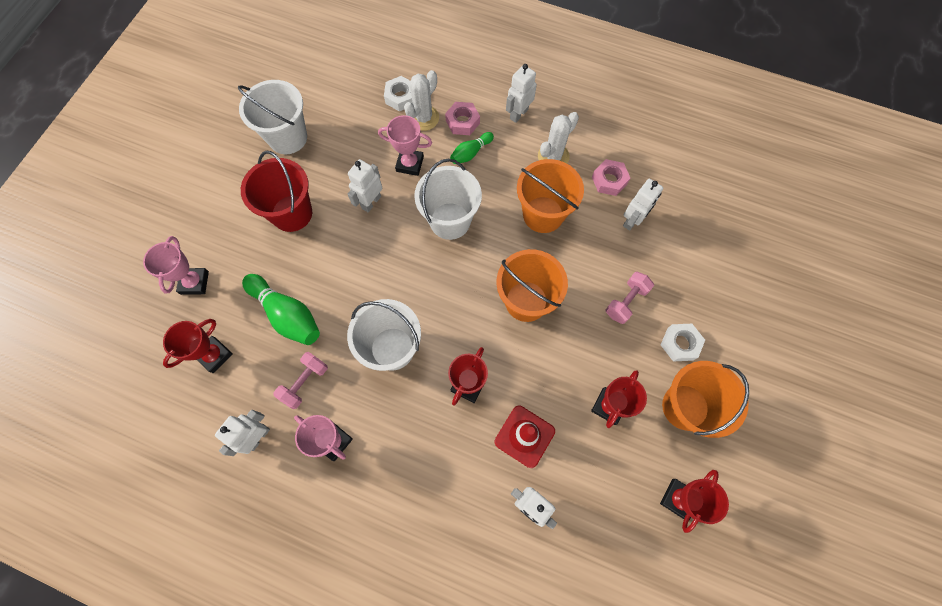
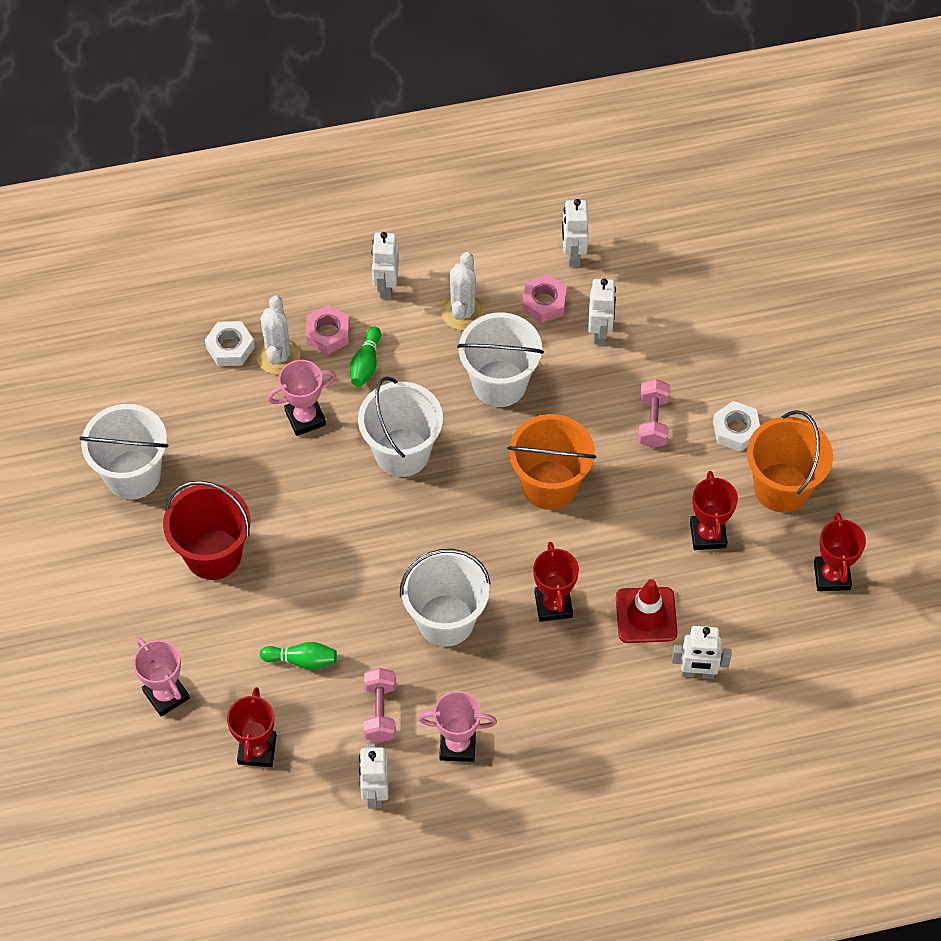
camera: 35 degrees left, 10 degrees down
green bowling pin [242,274,320,345] -> green bowling pin [260,642,337,670], size x0.57
white robot [348,159,383,212] -> white robot moved to [562,199,589,266]
orange bucket [517,159,584,233] -> white bucket [457,313,544,407]

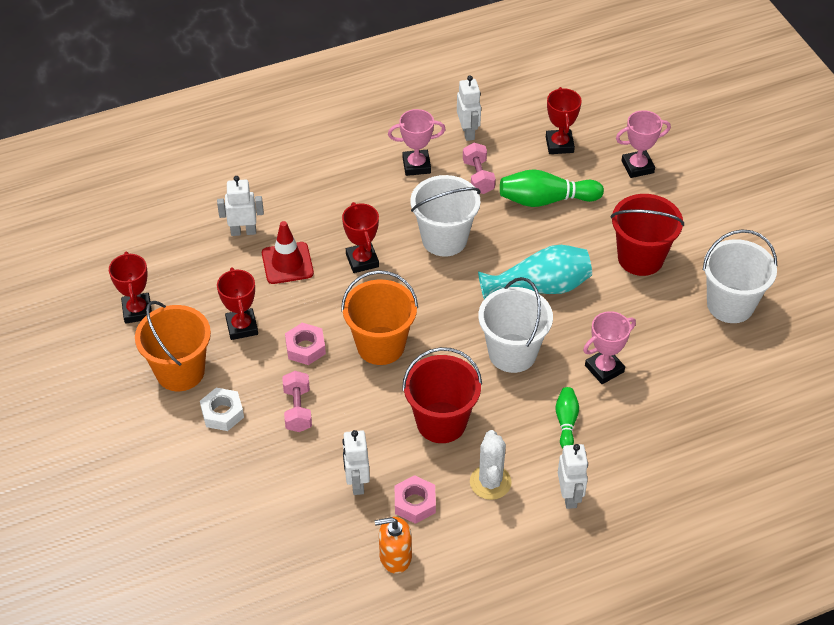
camera: 170 degrees right, 10 degrees down
pink trophy [134,638,190,717] -> pink trophy turned 60 degrees counterclockwise [616,110,671,178]
white nut [205,321,255,366] -> none
white cactus [257,296,300,374] -> none
green bowling pin [260,642,337,670] -> green bowling pin [500,169,604,207], size x1.76
pink nut [306,305,350,355] -> pink nut moved to [285,323,326,365]
white bucket [457,313,544,407] -> red bucket [402,347,482,443]
white robot [562,199,589,266] -> orange soap dispenser [375,517,412,574]
none -> turquoise vase [478,245,592,299]

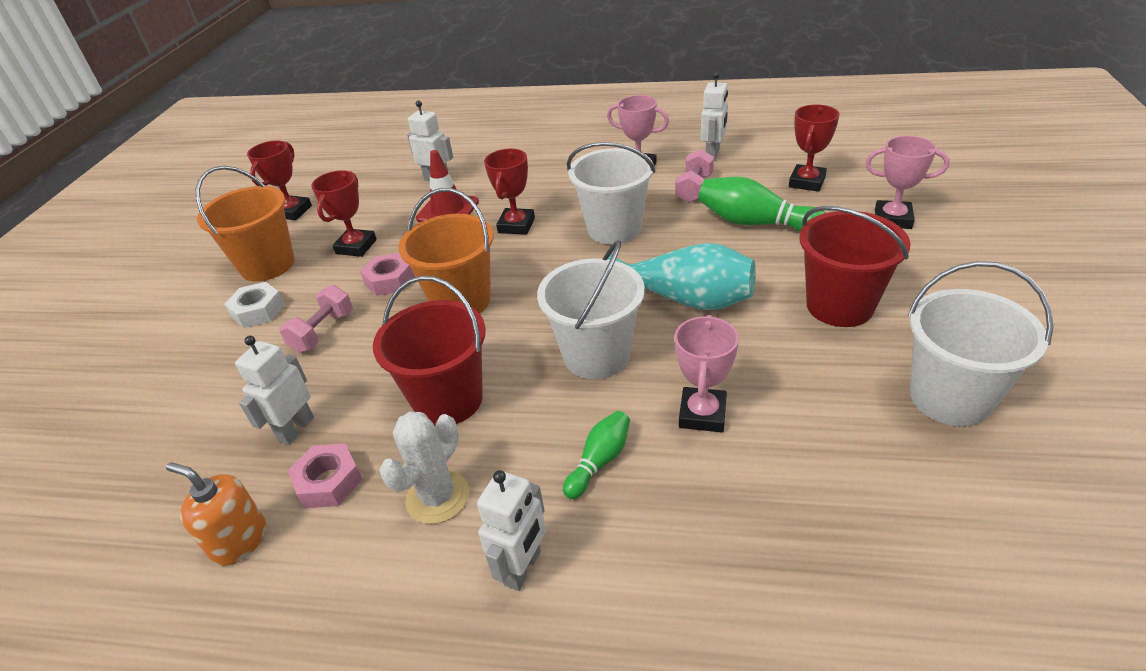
camera: 35 degrees right, 10 degrees down
pink trophy [583,311,636,384] -> pink trophy turned 75 degrees counterclockwise [675,315,739,432]

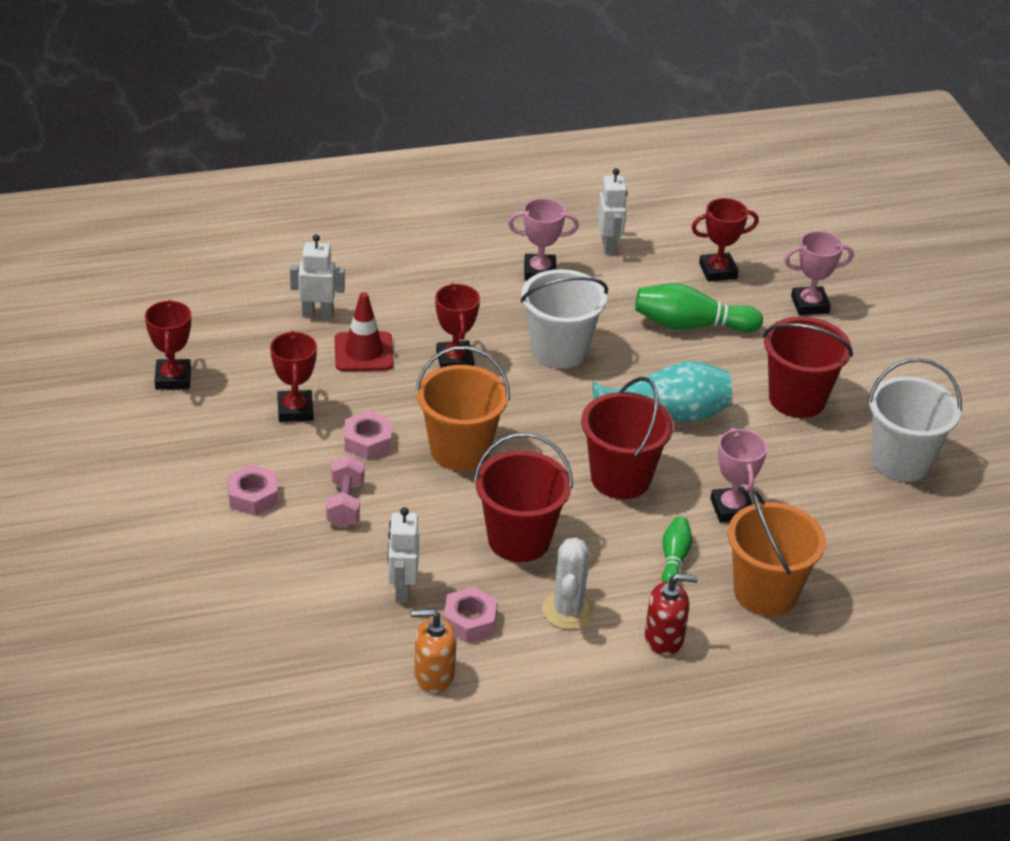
camera: 30 degrees left, 0 degrees up
orange bucket [196,166,295,281] -> orange bucket moved to [728,490,826,616]
white nut [225,282,285,328] -> pink nut [227,465,278,516]
white robot [477,470,546,591] -> red soap dispenser [645,573,698,655]
white bucket [537,240,645,379] -> red bucket [581,377,674,499]
pink dumbbell [675,149,714,203] -> none
red trophy [789,104,839,192] -> red trophy turned 75 degrees clockwise [691,198,759,282]

